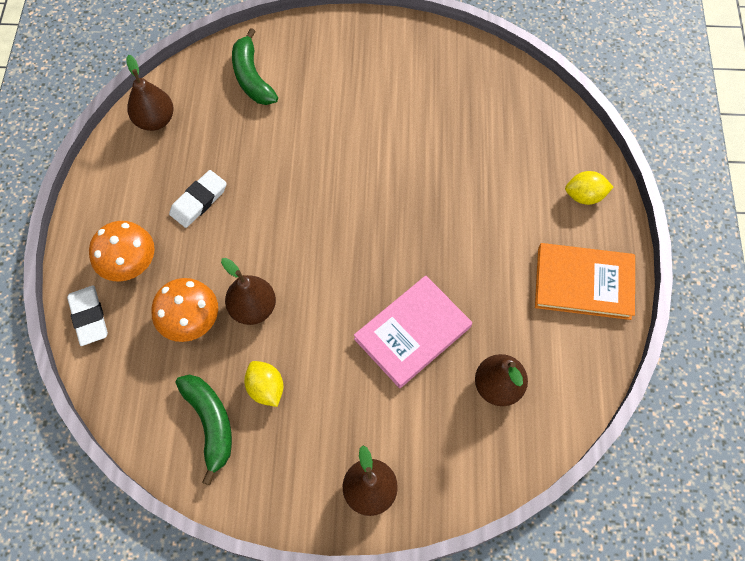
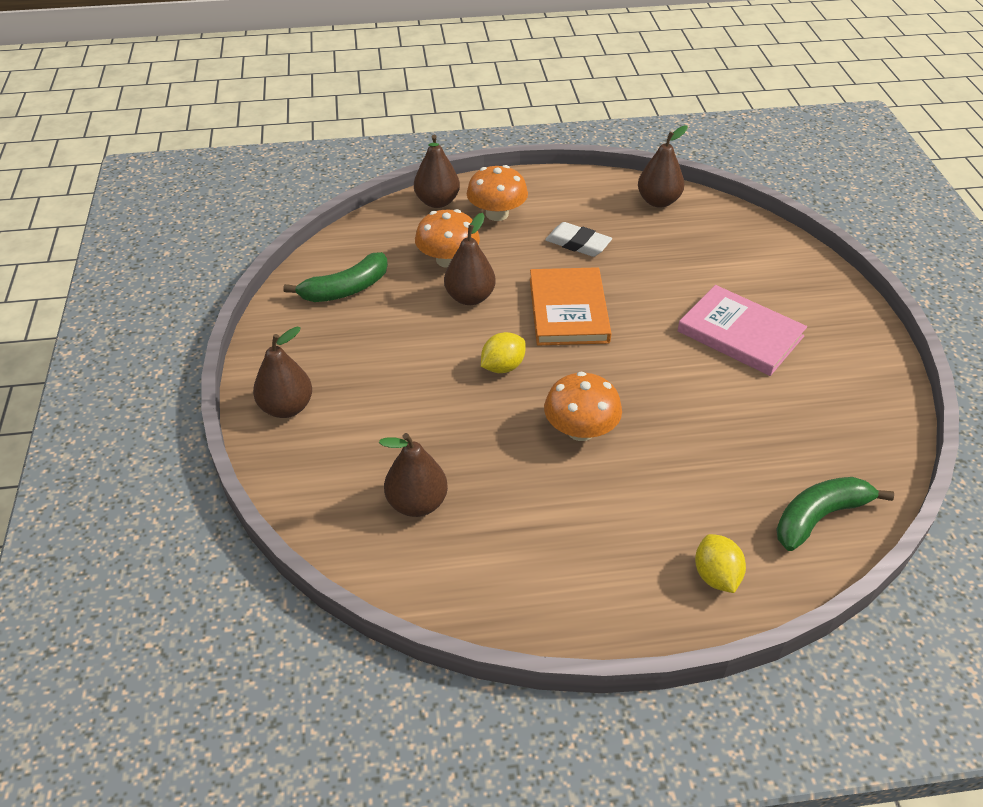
camera: 80 degrees right, 20 degrees down
white eraser [67,285,108,346] -> brown pear [414,135,460,208]
green banana [232,28,278,105] -> green banana moved to [776,477,894,551]
yellow lemon [244,361,284,407] -> yellow lemon moved to [481,332,526,373]
pink book [354,275,472,388] -> pink book moved to [677,285,807,376]
orange book [535,243,635,320] -> orange book moved to [530,267,612,345]
none -> orange mushroom [544,372,622,441]

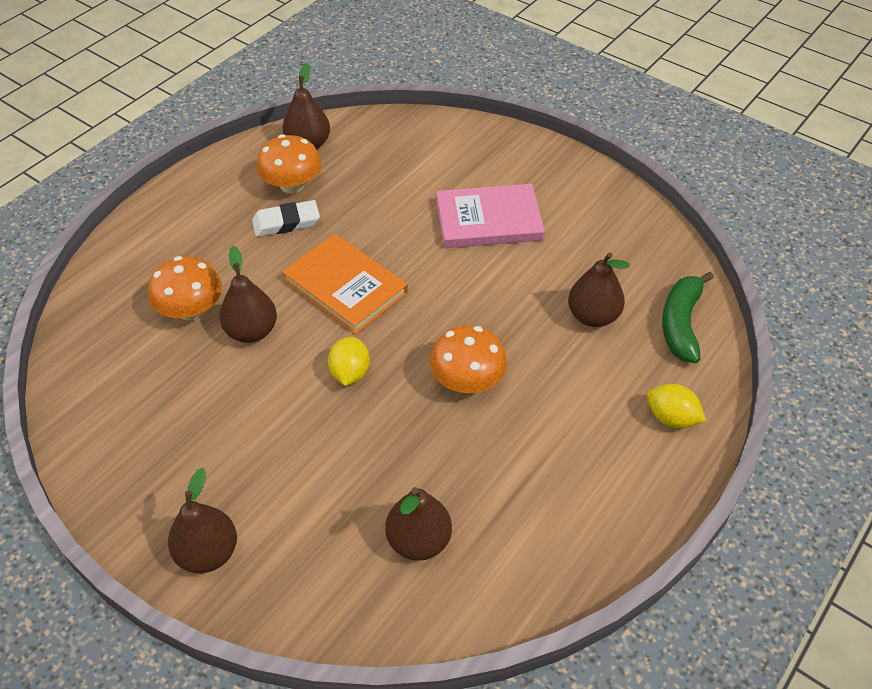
camera: 45 degrees left, 5 degrees up
green banana [283,252,388,302] -> none
brown pear [414,135,460,208] -> brown pear moved to [568,252,630,327]
orange mushroom [467,165,528,221] -> orange mushroom moved to [256,134,321,193]

